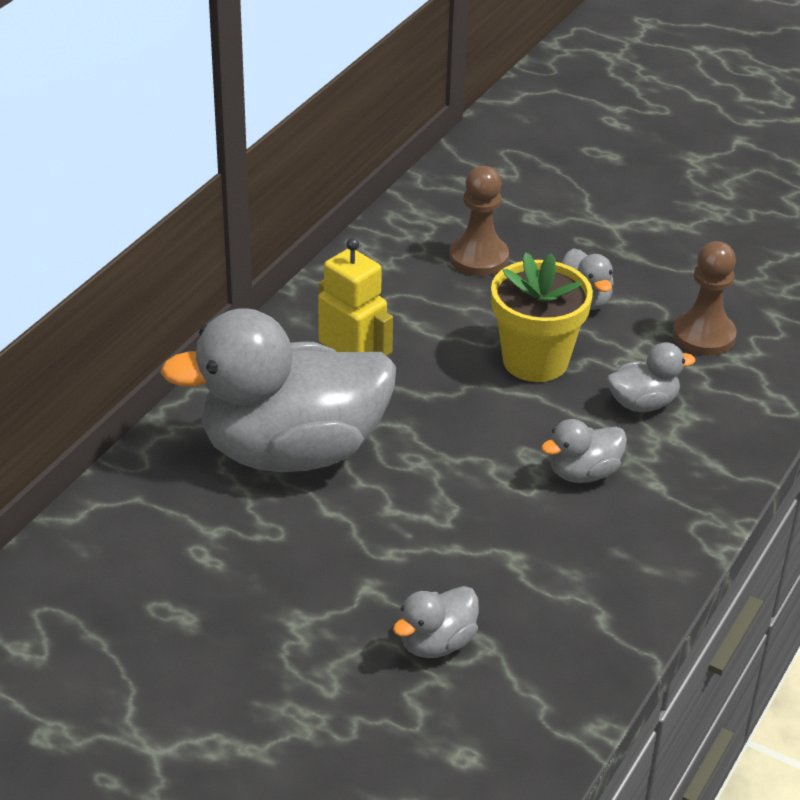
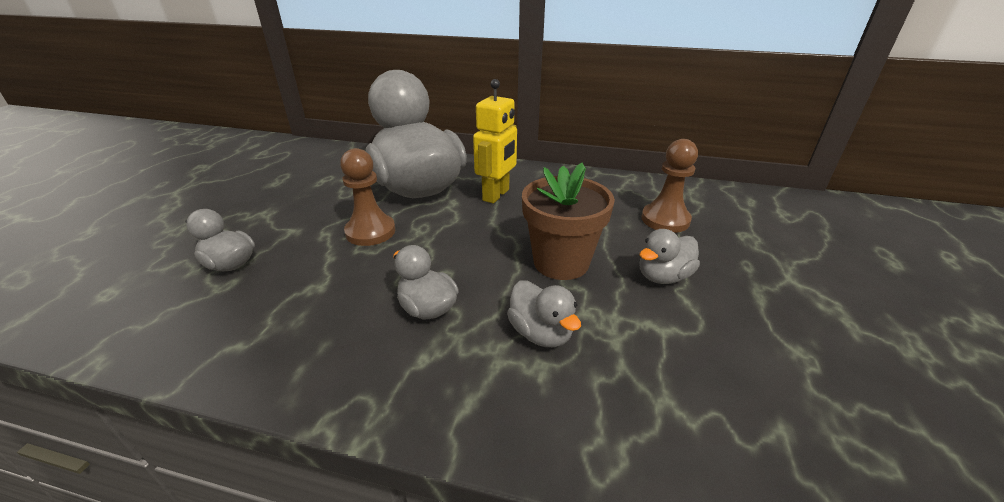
camera: 75 degrees right, 5 degrees down
yellow flower pot [491,252,593,382] -> brown flower pot [522,163,615,280]
brown pawn [673,241,737,356] -> brown pawn moved to [340,148,395,246]

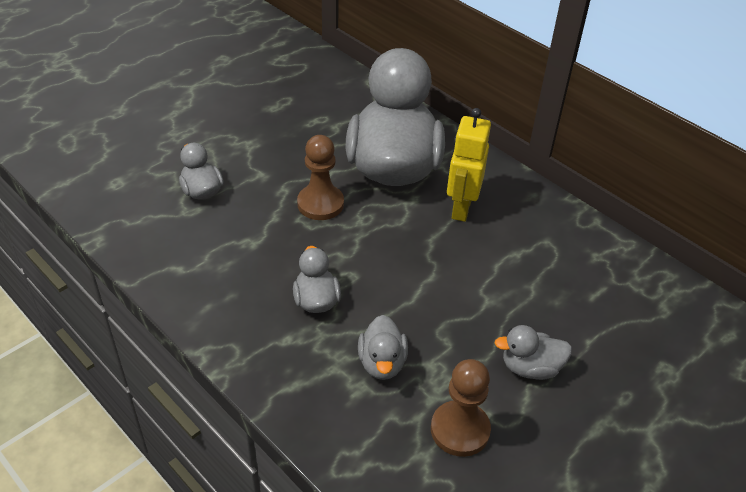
camera: 30 degrees right, 10 degrees up
yellow robot [473,79,517,203] -> yellow robot turned 135 degrees clockwise [447,108,491,222]
brown flower pot [522,163,615,280] -> none
brown pawn [641,139,698,233] -> brown pawn moved to [431,359,491,457]

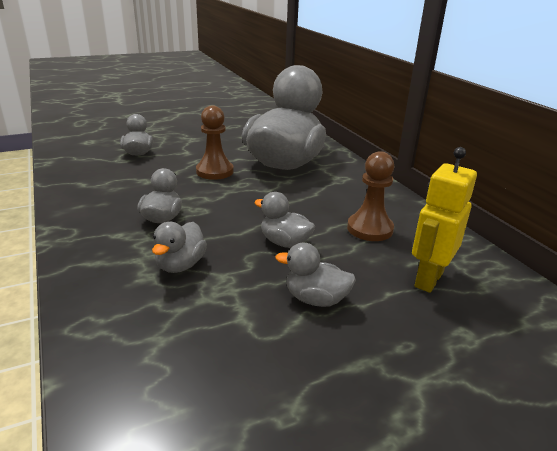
camera: 20 degrees right, 15 degrees down
brown pawn [431,359,491,457] -> brown pawn moved to [347,151,394,241]
yellow robot [447,108,491,222] -> yellow robot moved to [412,147,477,293]
none -> grey duck [254,192,315,248]

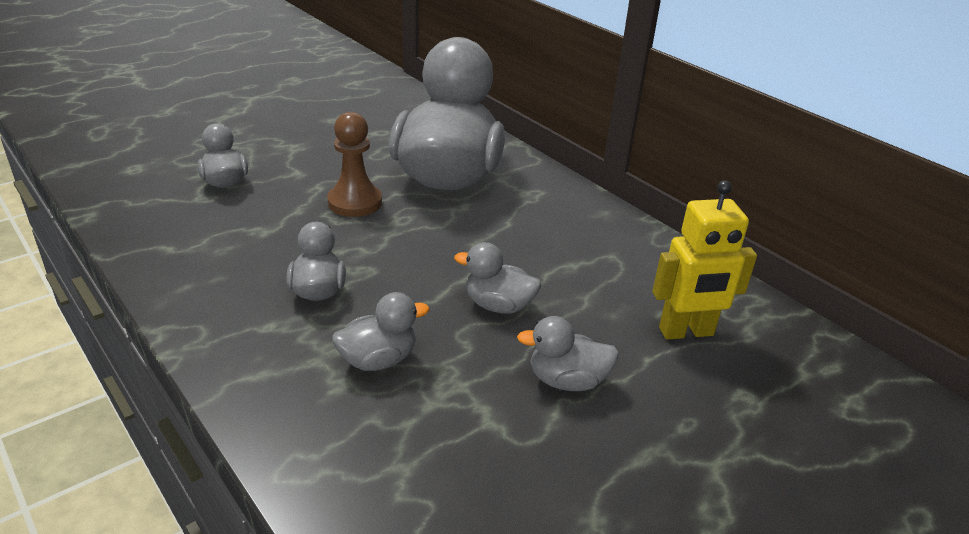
camera: 15 degrees left, 5 degrees up
grey duck [152,222,207,273] -> grey duck turned 120 degrees counterclockwise [332,292,429,371]
brown pawn [347,151,394,241] -> none
yellow robot [412,147,477,293] -> yellow robot turned 120 degrees counterclockwise [652,180,757,340]

